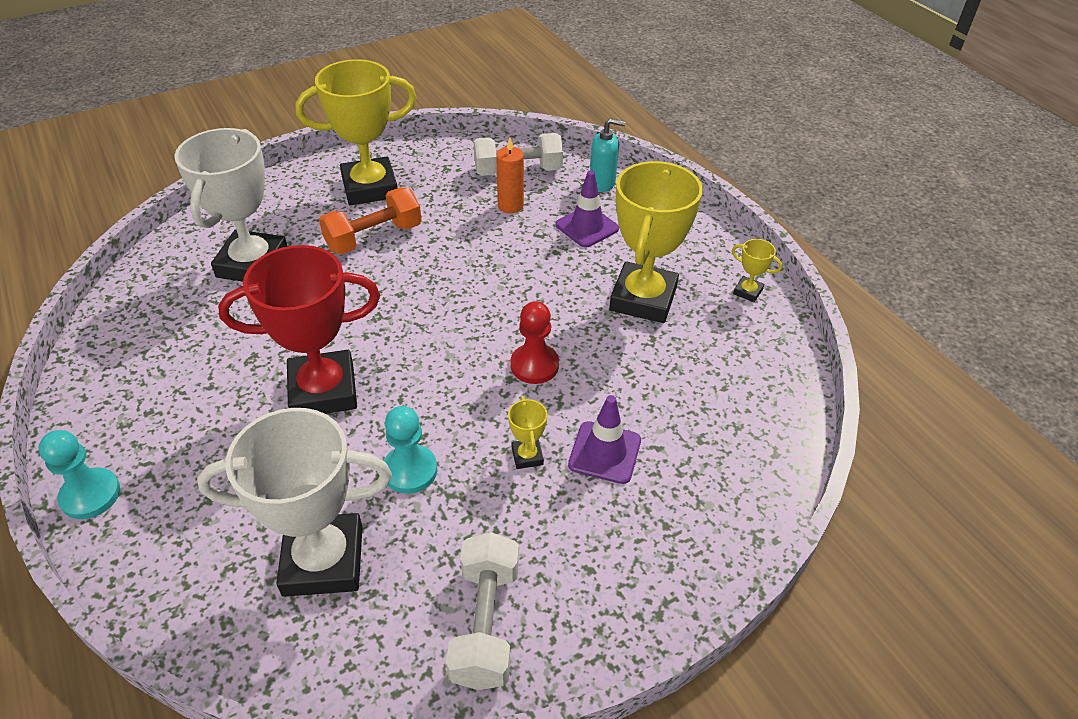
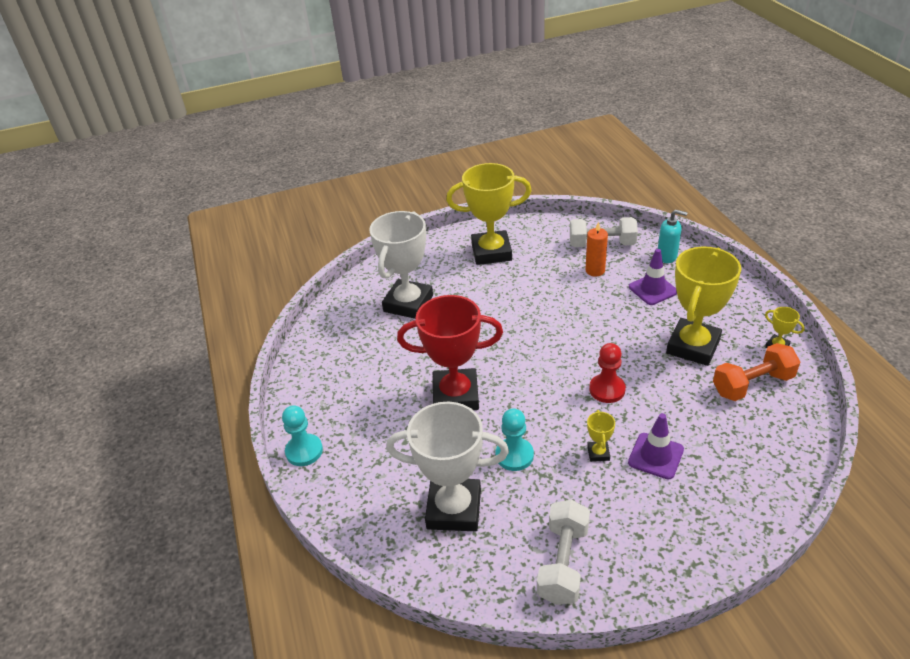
camera: 15 degrees right, 5 degrees down
orange dumbbell [319,188,422,254] -> orange dumbbell moved to [713,343,800,401]

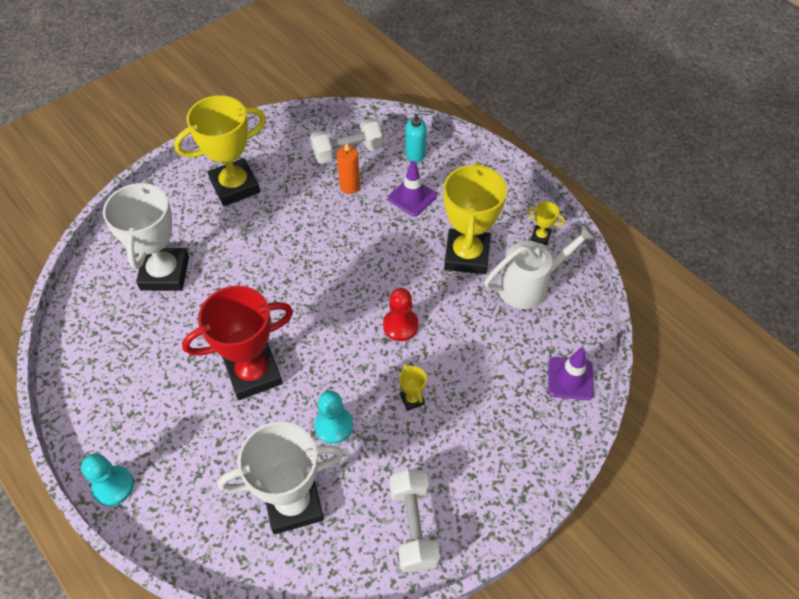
camera: 25 degrees left, 15 degrees up
purple traffic cone [628,413,684,480] -> purple traffic cone moved to [548,348,594,400]
orange dumbbell [713,343,800,401] -> white watering can [484,224,596,309]

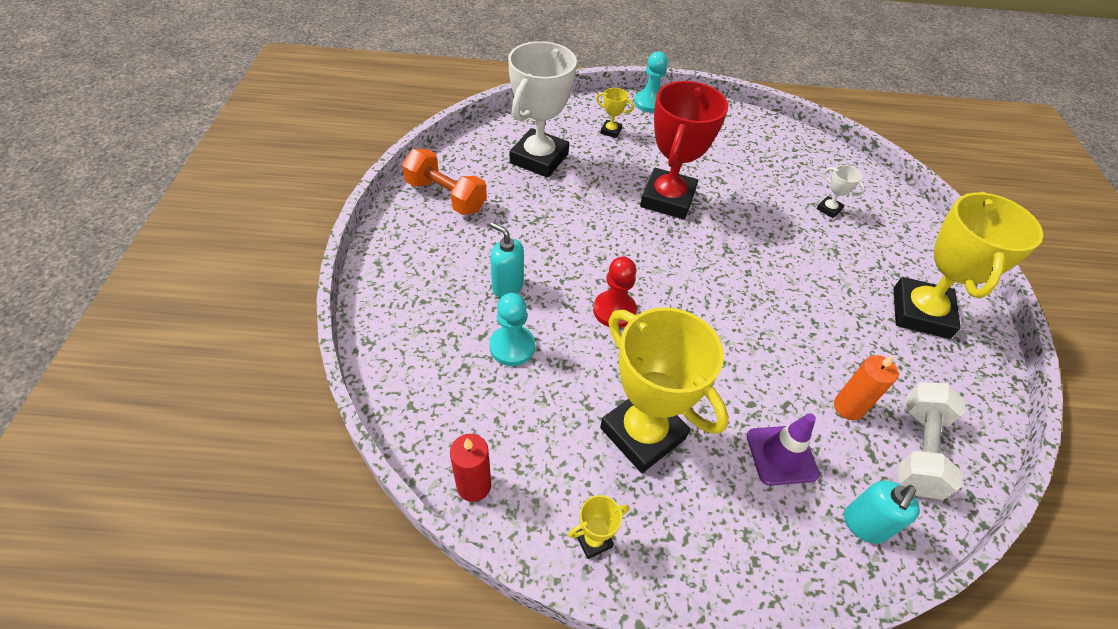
camera: 130 degrees right, 5 degrees down
white trophy [103,179,189,291] -> white trophy [817,165,865,218], size x0.41
turquoise pawn [314,390,353,444] -> turquoise pawn moved to [489,293,535,366]
white dumbbell [390,469,440,572] -> orange dumbbell [402,149,487,215]
yellow trophy [399,364,427,411] -> yellow trophy moved to [596,88,634,138]
white watering can [484,224,596,309] -> none
purple traffic cone [548,348,594,400] -> none
none -> red candle [450,434,491,502]
none -> turquoise soap dispenser [490,222,524,298]

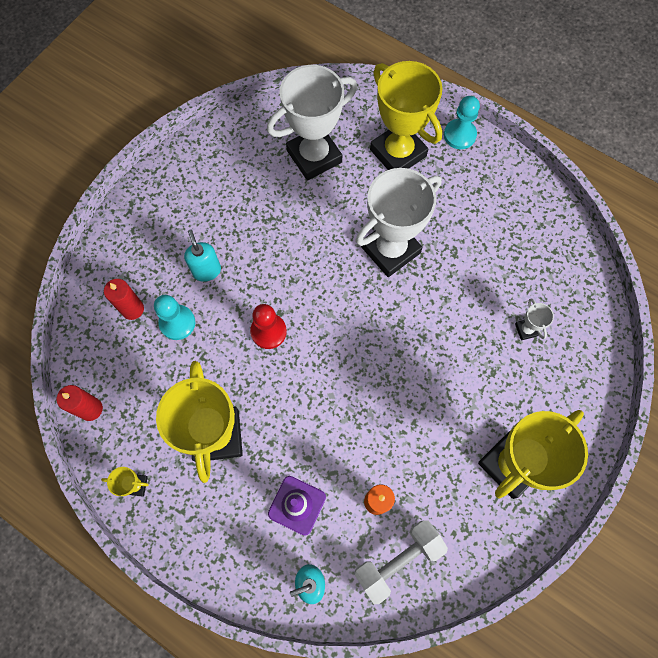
camera: 35 degrees right, 20 degrees up
orange dumbbell [402,149,487,215] -> none
yellow trophy [596,88,634,138] -> yellow trophy [370,61,443,170], size x2.43
red trophy [640,81,729,219] -> white trophy [356,168,442,277]
none -> red candle [104,279,144,320]

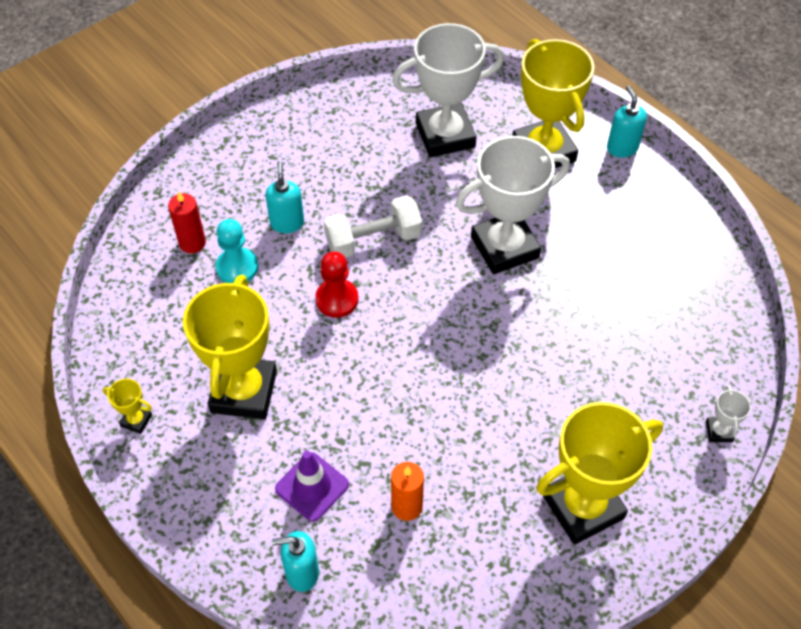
camera: 15 degrees right, 15 degrees down
red candle [57,385,103,421] -> none
white dumbbell [354,520,448,604] -> white dumbbell moved to [324,195,422,258]
turquoise pawn [444,96,480,149] -> turquoise soap dispenser [607,86,647,157]
white trophy [515,298,554,340] -> white trophy moved to [706,385,751,442]

